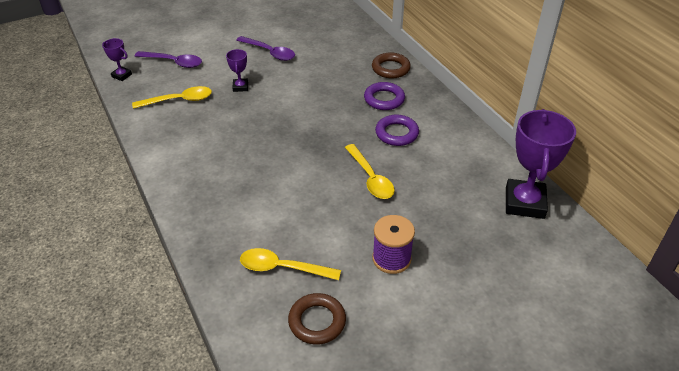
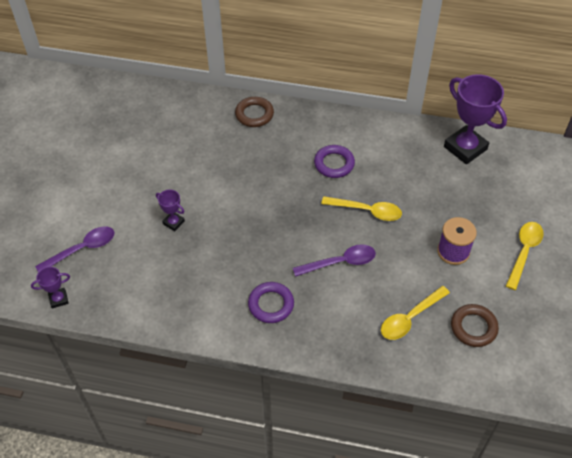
camera: 50 degrees left, 10 degrees up
yellow spoon [132,86,212,109] -> yellow spoon moved to [506,222,544,290]
purple spoon [236,36,295,61] -> purple spoon moved to [293,244,376,277]
purple ring [364,82,405,110] -> purple ring moved to [248,282,294,323]

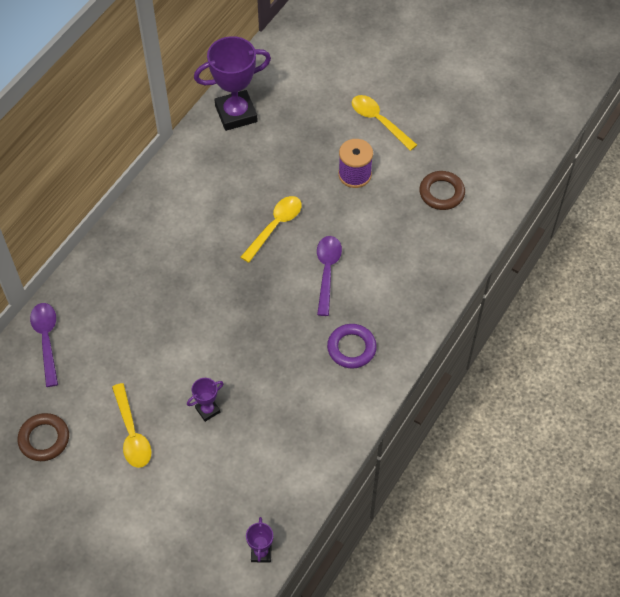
camera: 70 degrees left, 5 degrees up
purple spoon [35,226,114,272] -> purple spoon moved to [30,303,58,387]
brown ring [235,97,274,127] -> brown ring moved to [17,413,69,461]
purple ring [314,145,355,178] -> none
yellow spoon [381,286,450,340] -> yellow spoon moved to [112,383,152,468]

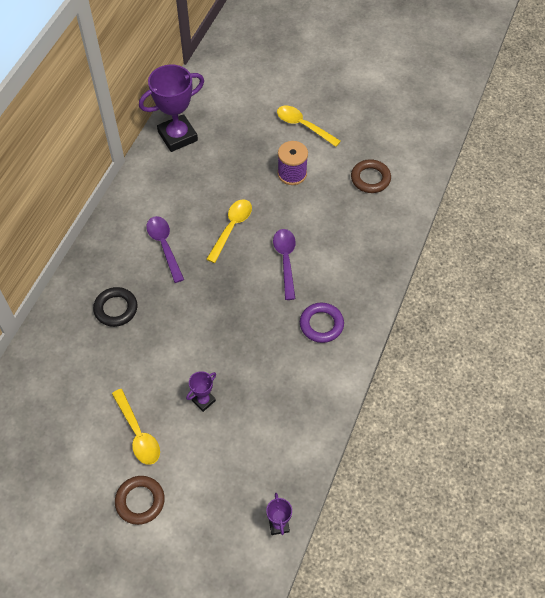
camera: 10 degrees left, 0 degrees up
brown ring [17,413,69,461] -> brown ring moved to [115,476,165,525]
purple spoon [30,303,58,387] -> purple spoon moved to [146,216,184,283]
none -> black ring [93,287,137,327]

